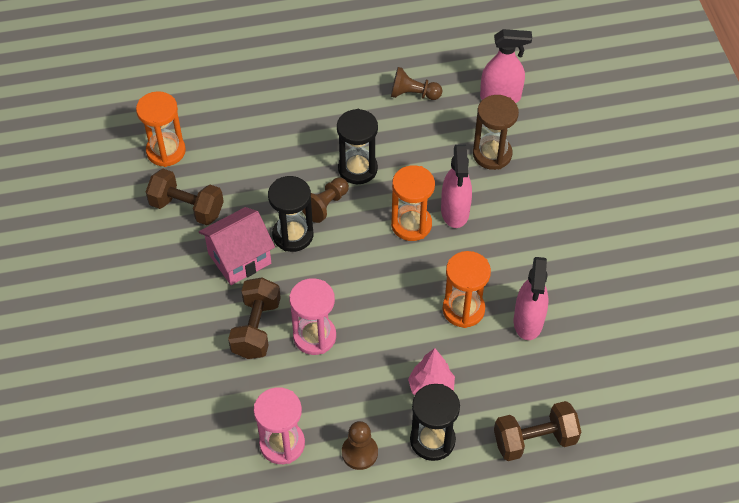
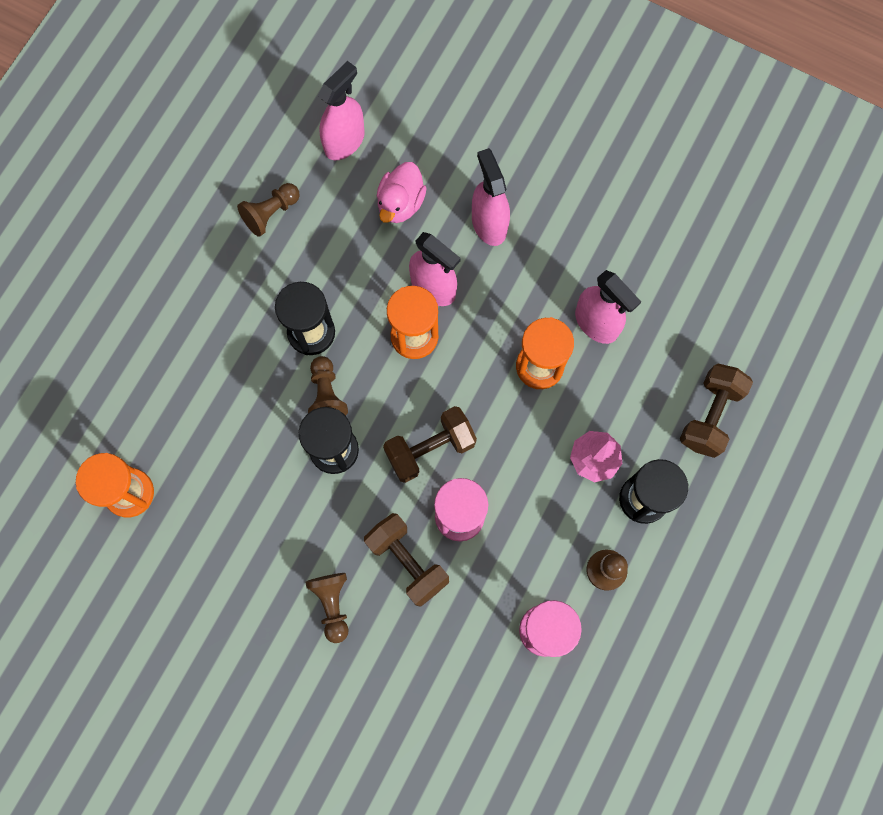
camera: 50 degrees left, 20 degrees up
brown dumbbell [146,169,224,225] -> brown dumbbell moved to [383,406,477,483]
pink house [199,207,275,285] -> none
brown hourglass [473,95,519,170] -> pink duck [377,162,427,223]
none -> brown pawn [305,573,348,643]
none -> pink spray bottle [472,148,510,246]

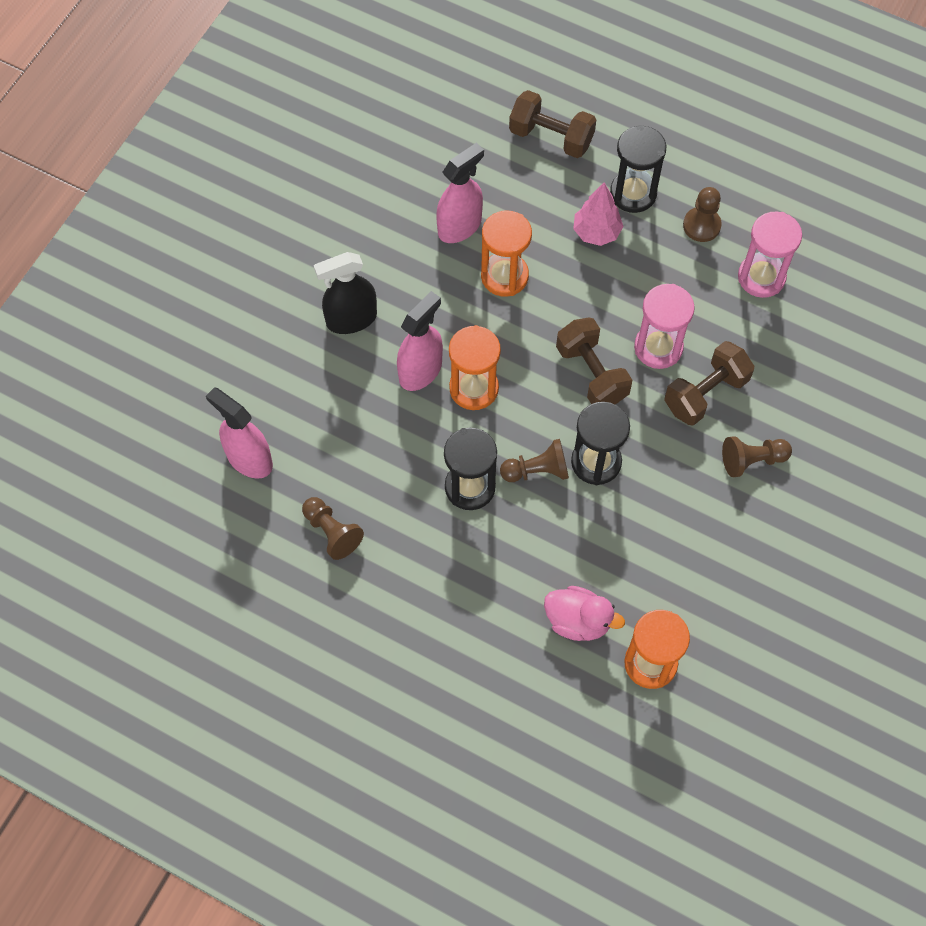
camera: 90 degrees left, 10 degrees down
pink duck [377,162,427,223] -> pink duck moved to [544,586,625,641]
pink spray bottle [472,148,510,246] -> black spray bottle [314,252,377,334]

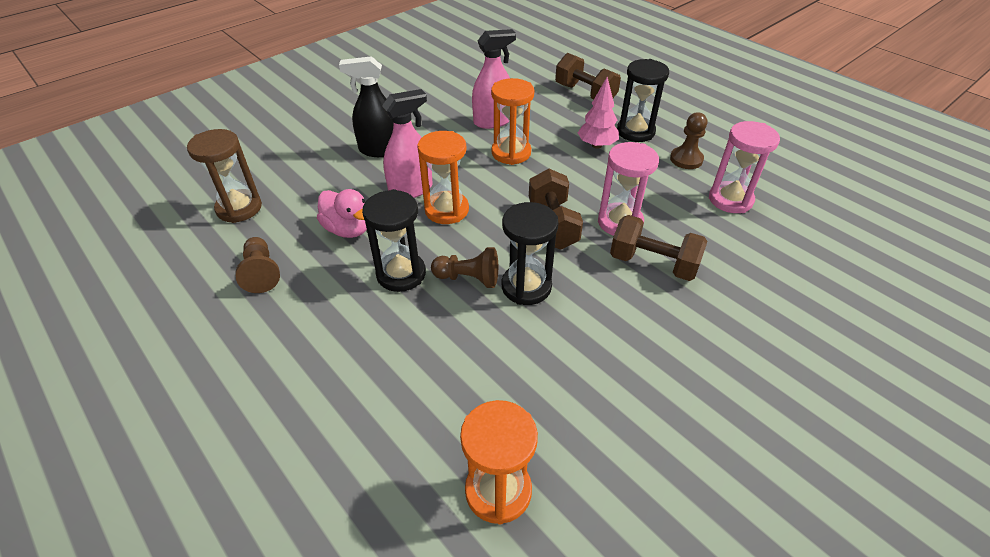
camera: 20 degrees right, 20 degrees down
pink spray bottle [206,387,273,479] -> brown hourglass [187,129,262,223]
pink duck [544,586,625,641] -> pink duck moved to [317,189,367,238]
brown dumbbell [664,341,754,426] -> brown dumbbell turned 45 degrees clockwise [610,215,707,281]
brown pawn [722,436,792,477] -> none

